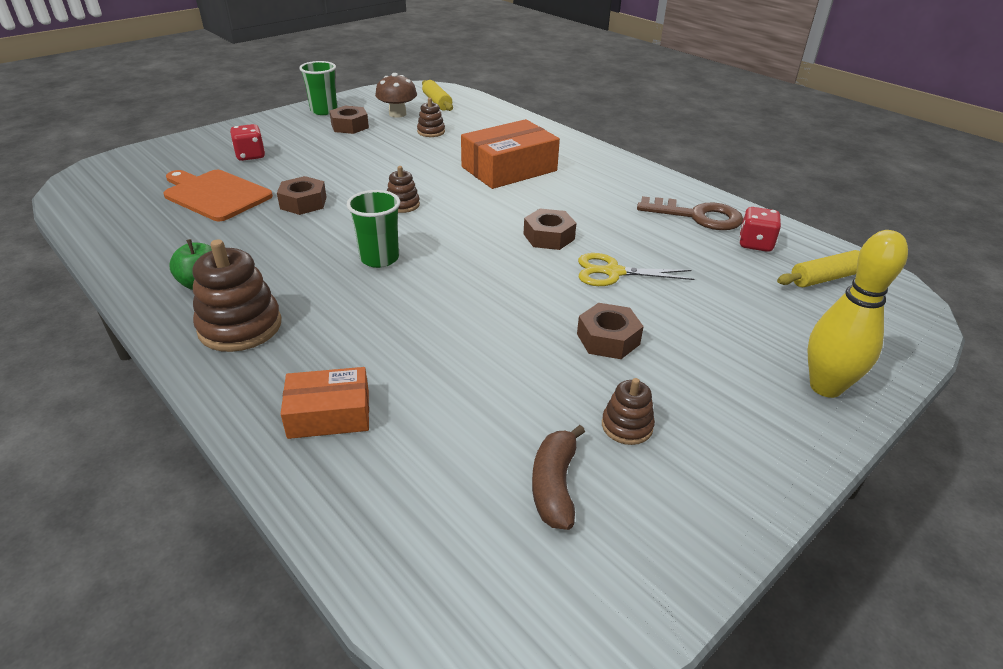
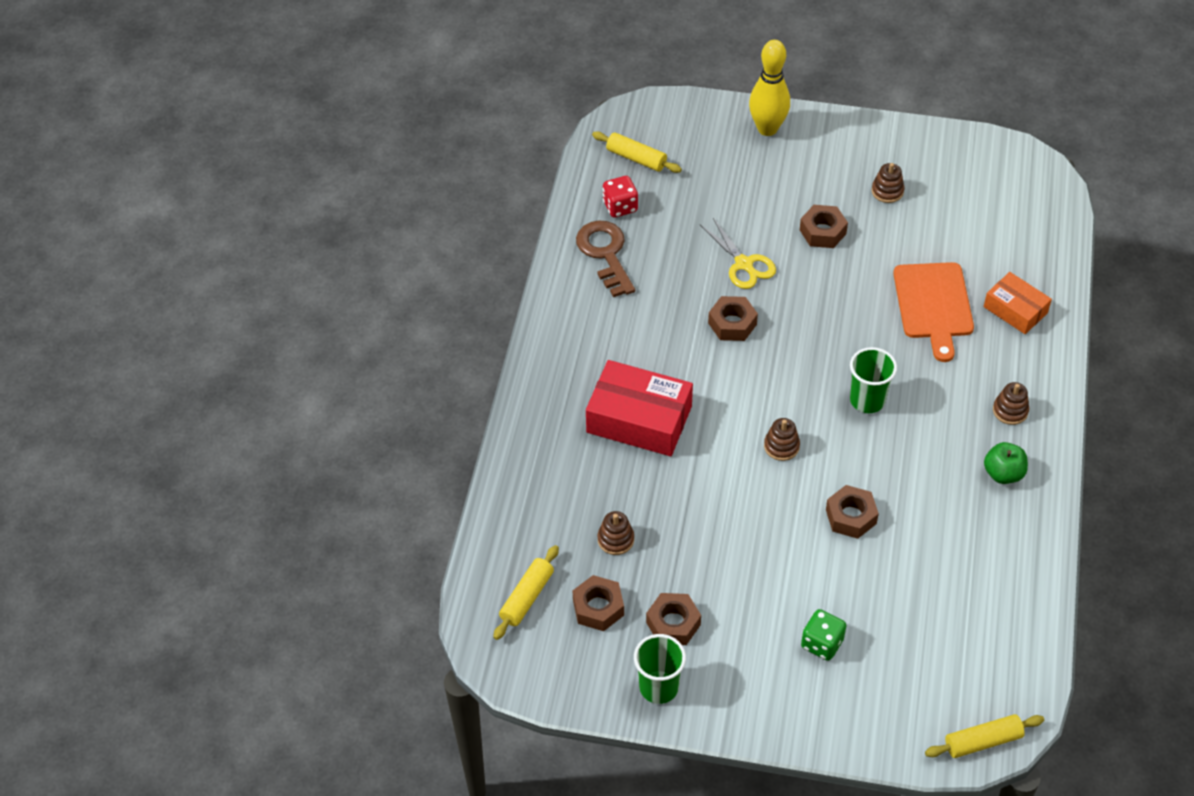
camera: 125 degrees left, 15 degrees up
orange cutting board [163,170,273,221] -> orange cutting board moved to [893,262,974,362]
brown stacking toy [192,239,281,352] -> brown stacking toy [993,382,1029,425], size x0.55
red dice [230,124,265,161] -> green dice [801,609,847,661]
brown mushroom [375,73,417,118] -> brown nut [573,575,624,631]
orange box [461,119,560,189] -> red box [586,360,693,456]
brown banana [532,425,585,530] -> none
none -> yellow rolling pin [925,714,1044,758]

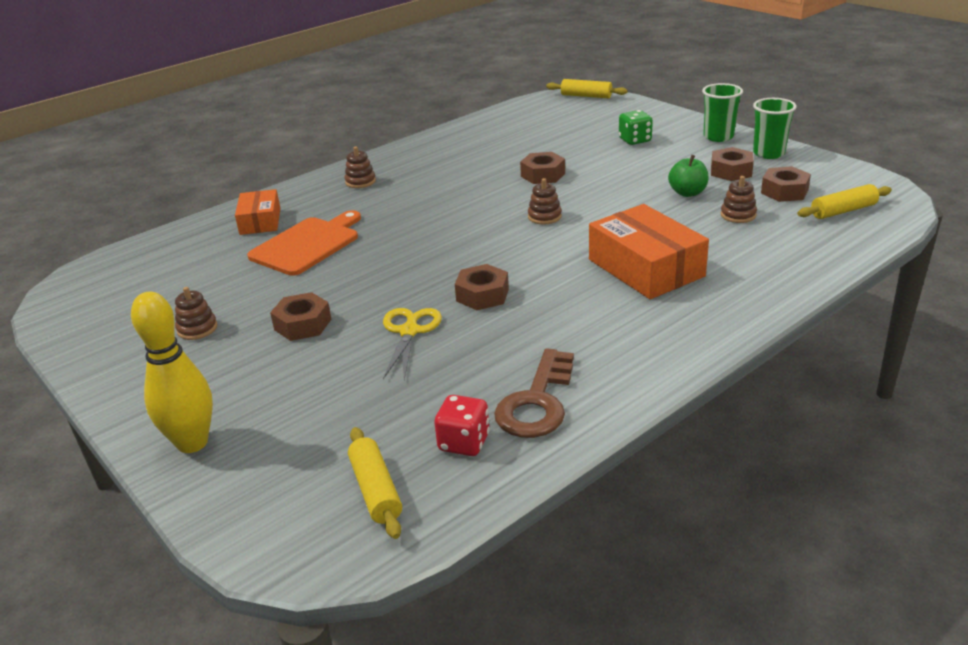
camera: 140 degrees left, 20 degrees down
red box [586,360,693,456] -> orange box [589,204,709,299]
green cup [850,347,897,413] -> green cup moved to [702,83,743,142]
green apple [984,442,1028,484] -> green apple moved to [668,155,709,197]

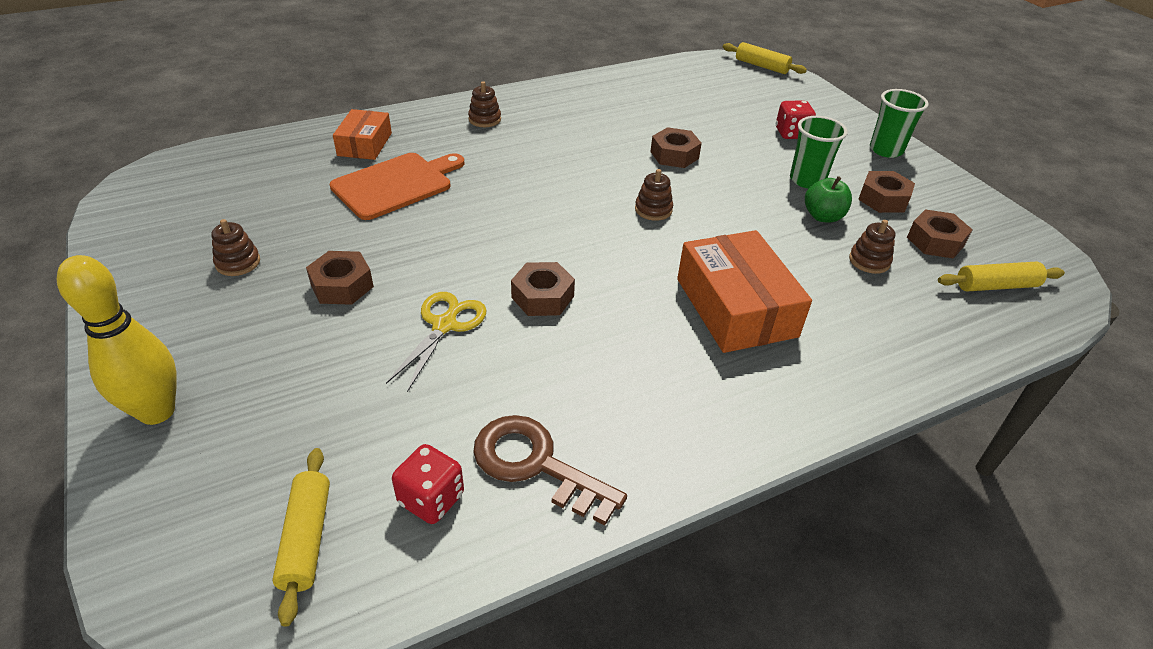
camera: 10 degrees right, 10 degrees up
brown key [494,348,574,438] -> brown key turned 90 degrees clockwise [473,415,627,525]
green dice [619,110,653,145] -> red dice [776,101,816,139]
green cup [753,98,797,159] -> green cup moved to [790,116,848,188]

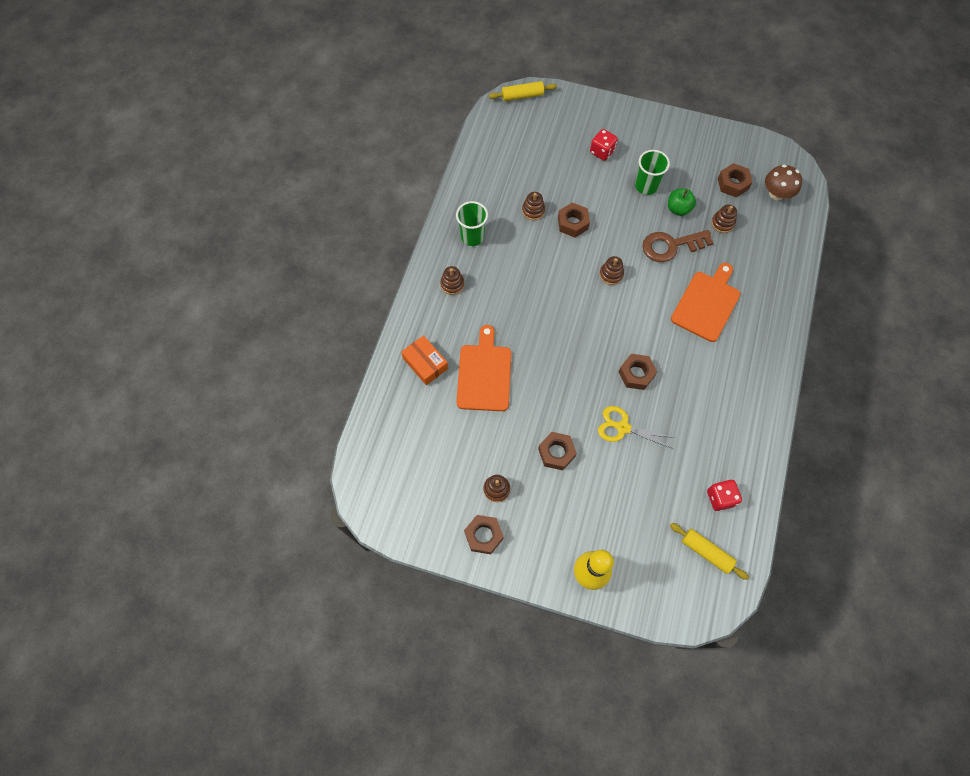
camera: 45 degrees left, 25 degrees up
yellow scissors [386,292,487,392] -> yellow scissors turned 45 degrees counterclockwise [598,406,676,449]
brown key [473,415,627,525] -> brown key moved to [642,230,713,262]
orange box [677,230,812,353] -> orange cutting board [671,263,740,342]
brown nut [858,171,915,213] -> brown nut moved to [464,515,504,554]
green cup [870,89,929,158] -> green cup moved to [456,201,488,246]
yellow rolling pin [938,262,1065,291] -> brown mushroom [765,165,802,200]
none -> brown stacking toy [522,192,545,220]

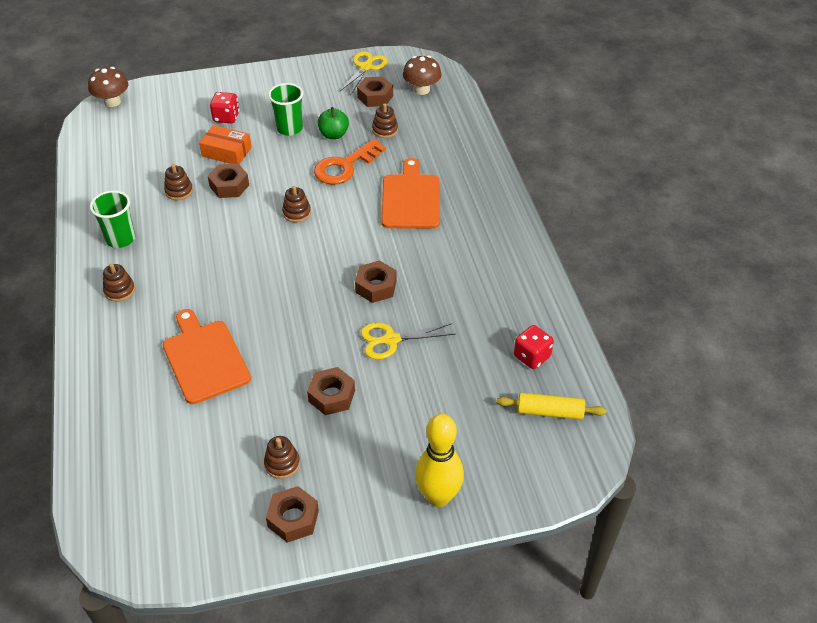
camera: 30 degrees left, 20 degrees down
orange box [401,335,448,385] -> orange box moved to [199,125,252,164]
yellow rolling pin [489,81,557,101] -> brown mushroom [88,67,128,107]
brown key [642,230,713,262] -> orange key [314,139,386,185]
none -> yellow scissors [340,51,388,94]

